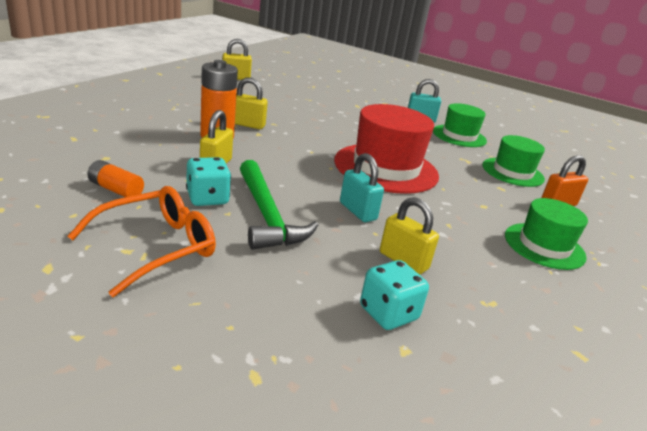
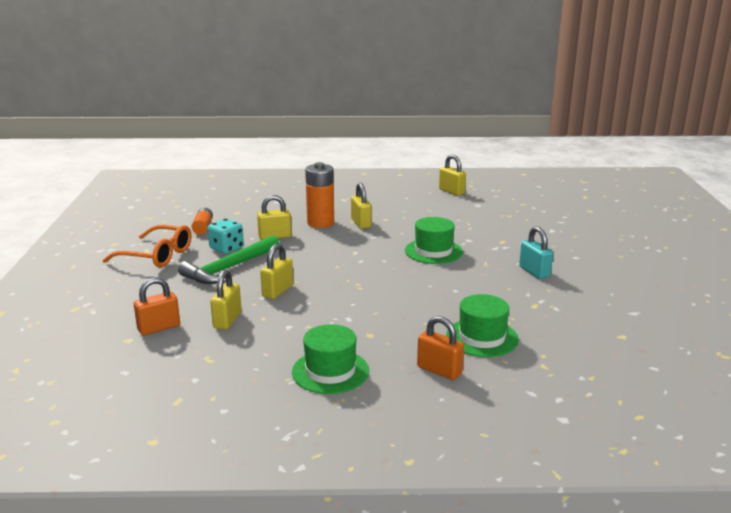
camera: 65 degrees right, 5 degrees down
red hat [334,104,439,194] -> none
turquoise padlock [340,153,384,222] -> yellow padlock [260,243,293,299]
turquoise dice [360,260,429,330] -> orange padlock [134,277,180,335]
green hat [433,103,487,147] -> green hat moved to [405,217,463,264]

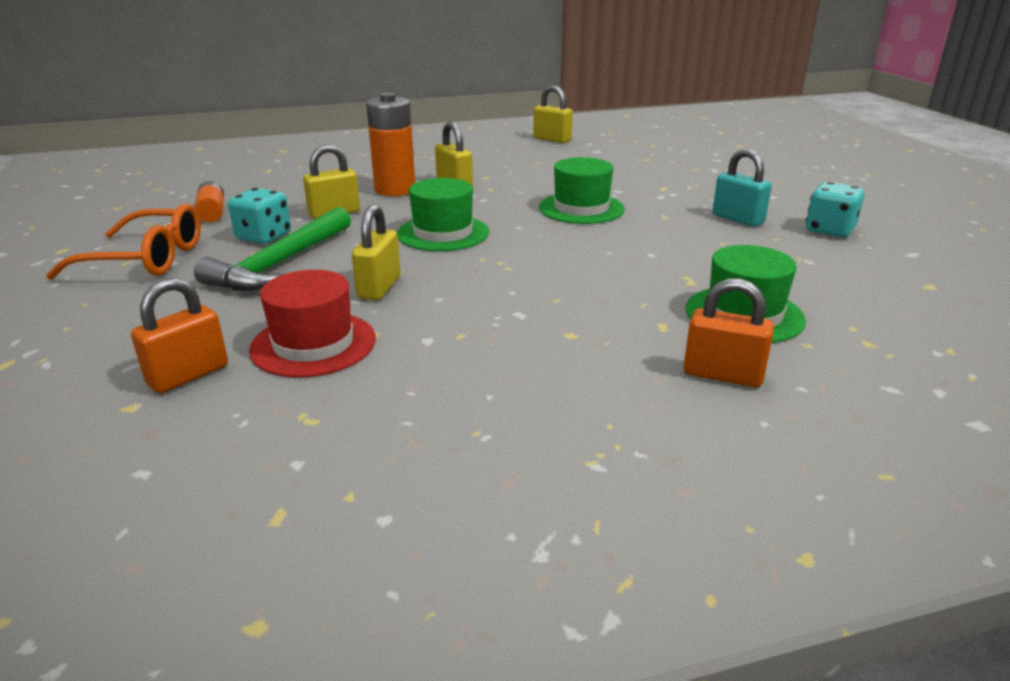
camera: 15 degrees left, 5 degrees up
yellow padlock [210,269,242,330] -> red hat [249,270,376,377]
green hat [292,324,369,394] -> green hat moved to [397,178,489,251]
none -> turquoise dice [806,182,864,237]

